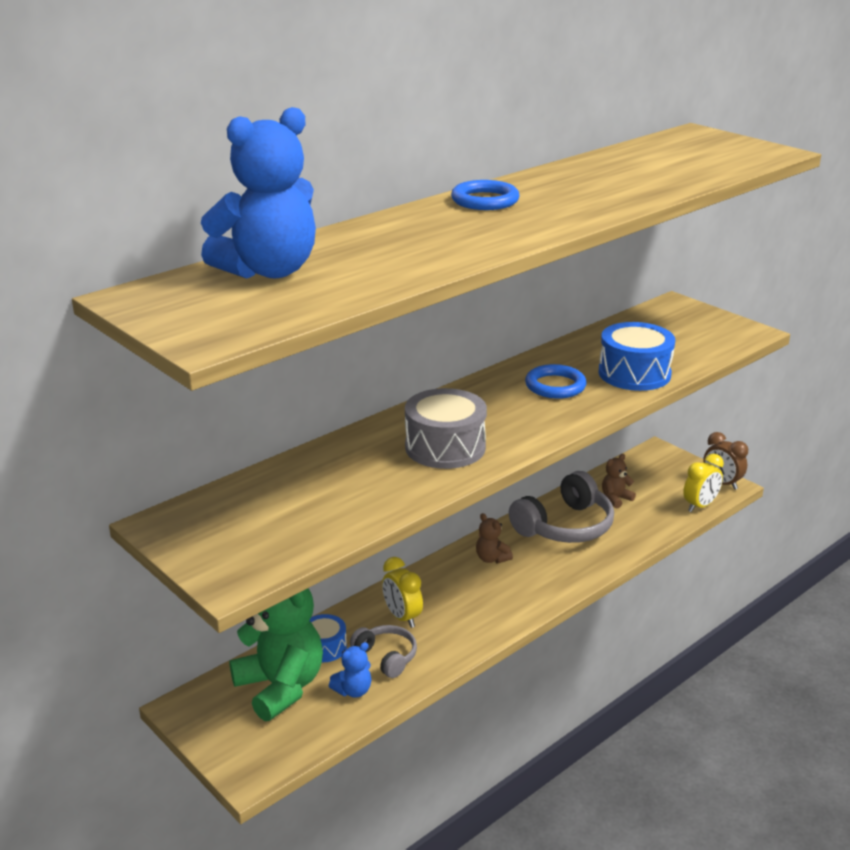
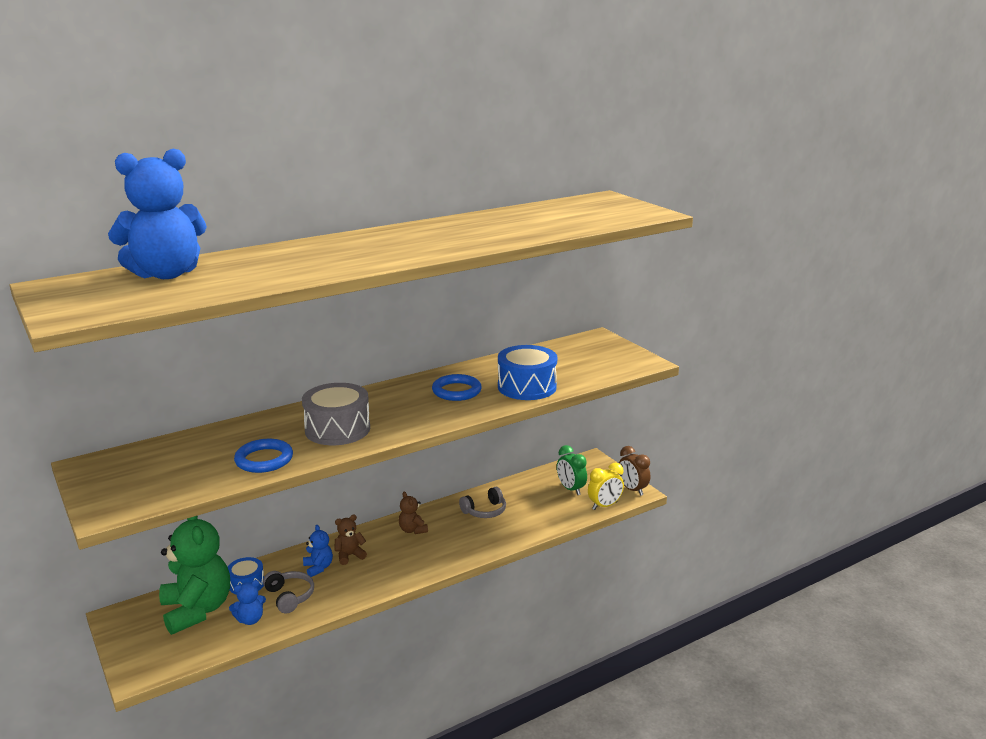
camera: 10 degrees right, 5 degrees down
yellow clock [382,557,423,628] -> blue teddy bear [303,525,333,577]
blue ring [451,180,519,210] -> blue ring moved to [234,439,293,473]
grey headphones [509,471,614,543] -> grey headphones [459,487,506,518], size x0.55
brown teddy bear [602,454,636,509] -> brown teddy bear moved to [334,515,367,565]
none -> green clock [557,445,587,495]

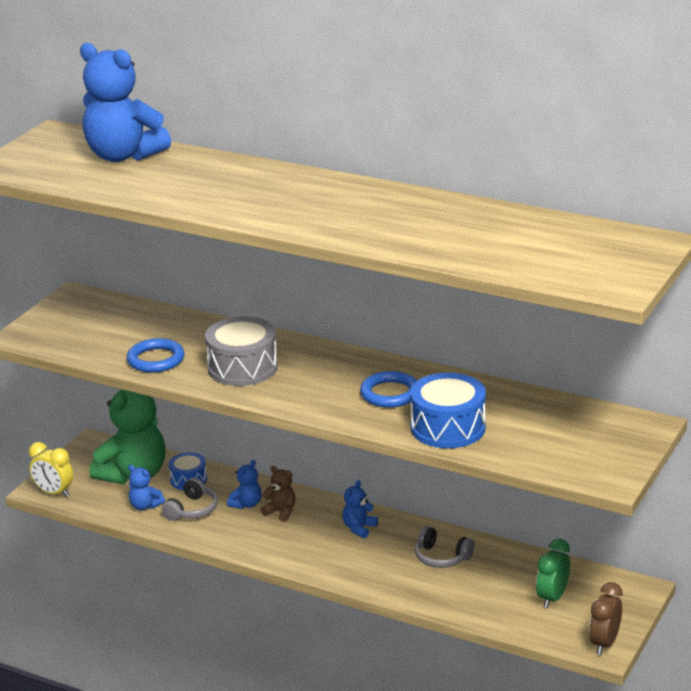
camera: 60 degrees right, 5 degrees up
brown teddy bear [399,492,428,534] -> blue teddy bear [342,480,378,539]
yellow clock [588,463,624,510] -> yellow clock moved to [29,442,73,497]

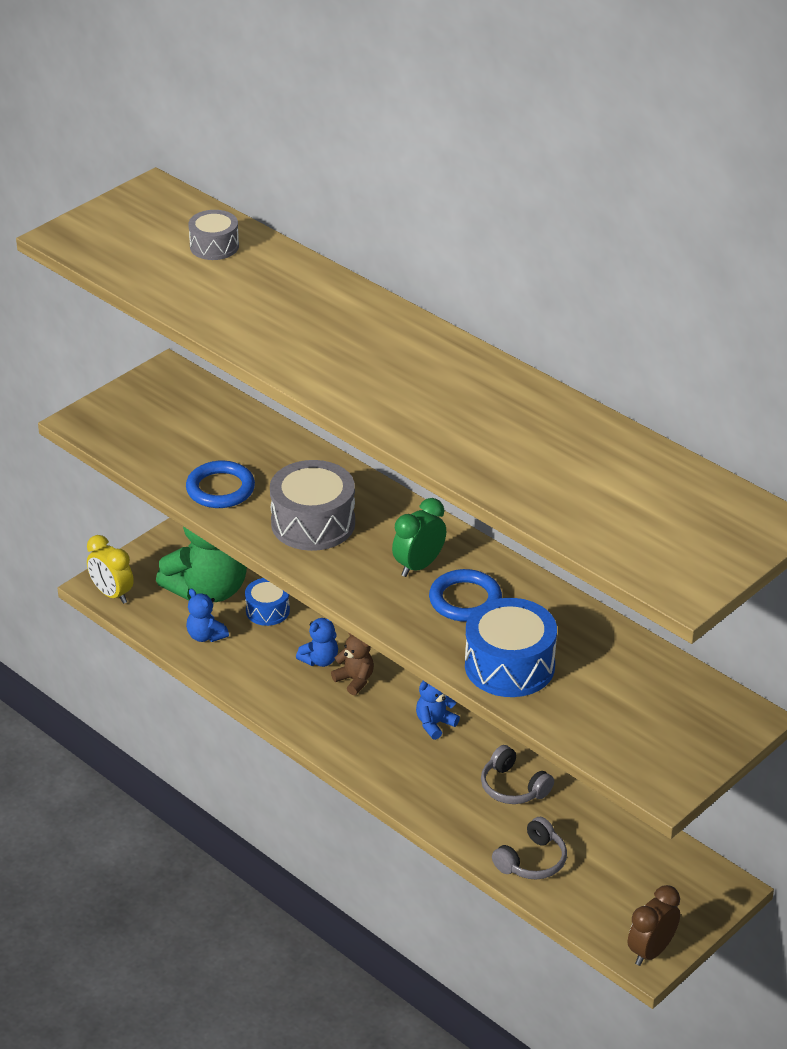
camera: 15 degrees right, 10 degrees up
blue teddy bear [80,43,171,162] -> grey drum [188,210,239,260]
grey headphones [162,478,218,521] -> grey headphones moved to [492,817,567,879]
green clock [536,539,570,609] -> green clock moved to [392,498,446,577]

